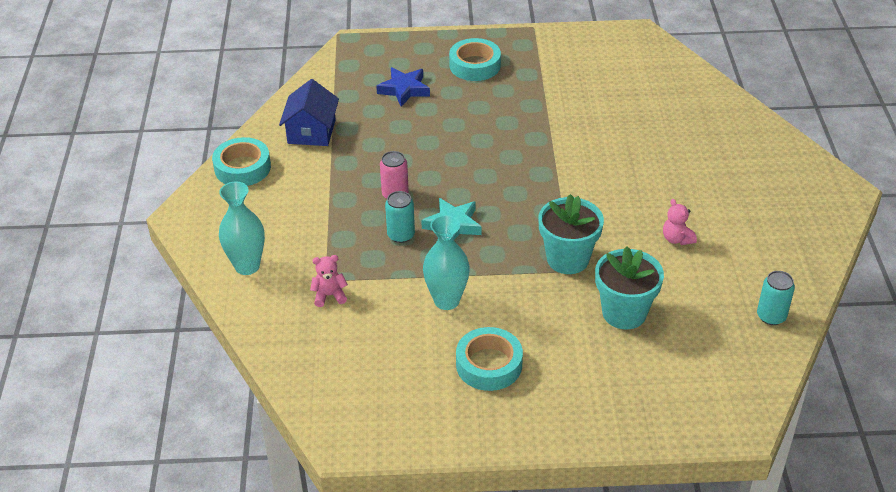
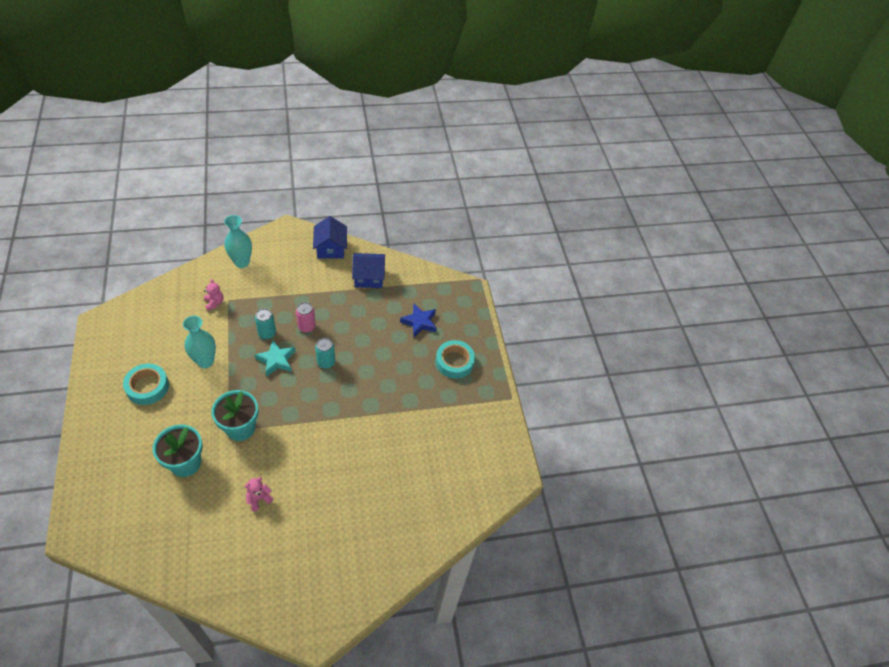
camera: 75 degrees right, 10 degrees up
turquoise tape [212,137,271,186] -> blue house [313,216,347,259]
turquoise can [757,271,795,325] -> turquoise can moved to [315,338,335,369]

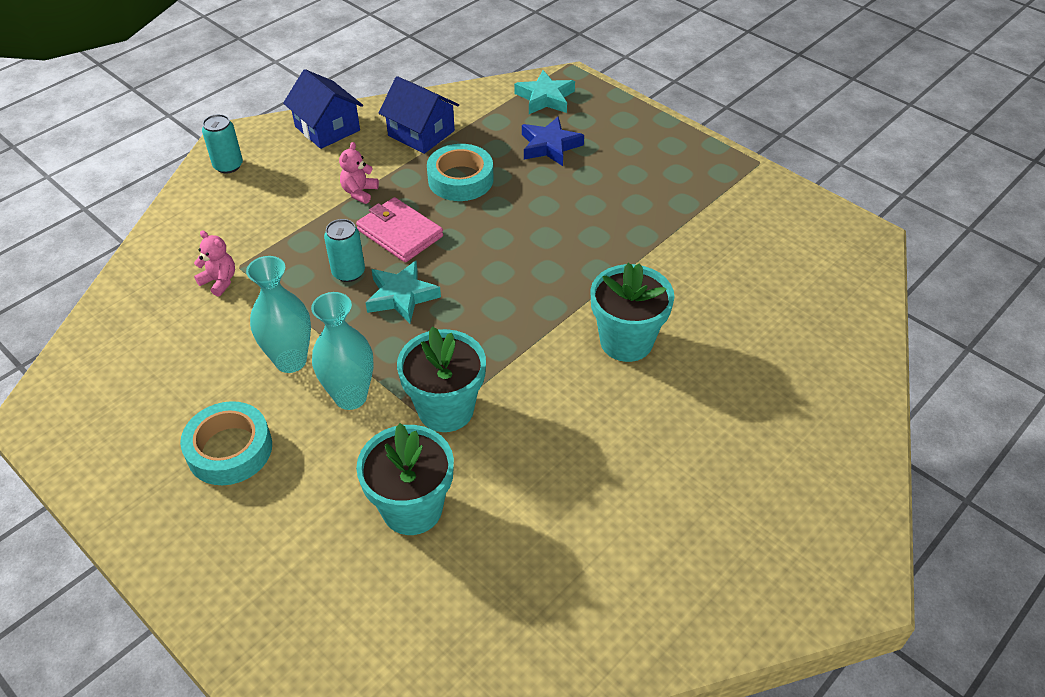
camera: 30 degrees left, 5 degrees down
turquoise vase [224,215,252,268] -> turquoise vase moved to [311,292,374,410]
pink teddy bear [244,477,273,511] -> pink teddy bear moved to [339,142,379,204]
pink can [296,302,316,333] -> pink wallet [356,197,443,262]
turquoise can [315,338,335,369] -> turquoise can moved to [202,114,243,174]
blue house [352,253,385,288] -> blue house turned 75 degrees clockwise [379,76,459,154]
turquoise tape [436,340,475,379] -> turquoise tape moved to [427,144,494,201]
none -> turquoise star [514,70,575,114]
none -> turquoise flower pot [590,263,674,362]

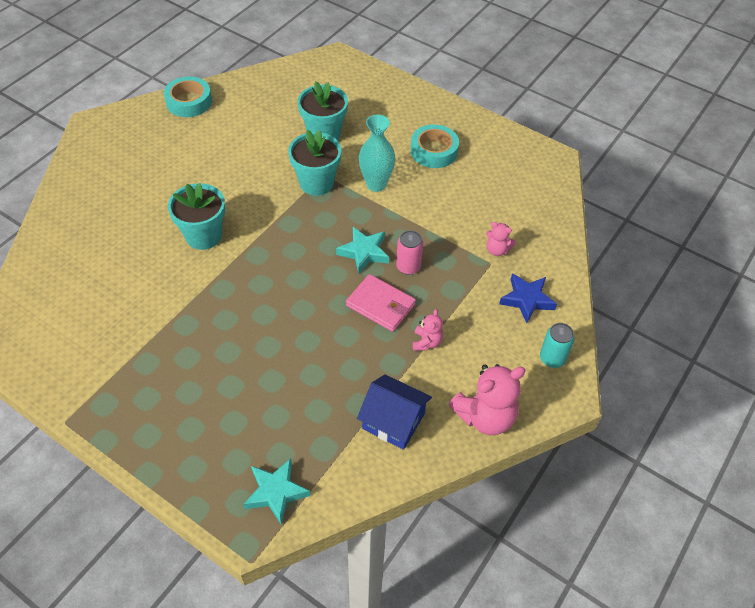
camera: 170 degrees right, 5 degrees up
turquoise vase [246,256,311,373] -> none
blue house [283,69,363,149] -> pink teddy bear [449,364,526,435]
turquoise can [324,219,365,282] -> pink can [396,230,423,275]
turquoise tape [427,144,494,201] -> turquoise tape moved to [164,76,212,117]
blue star [522,116,584,166] -> blue star moved to [499,273,557,323]

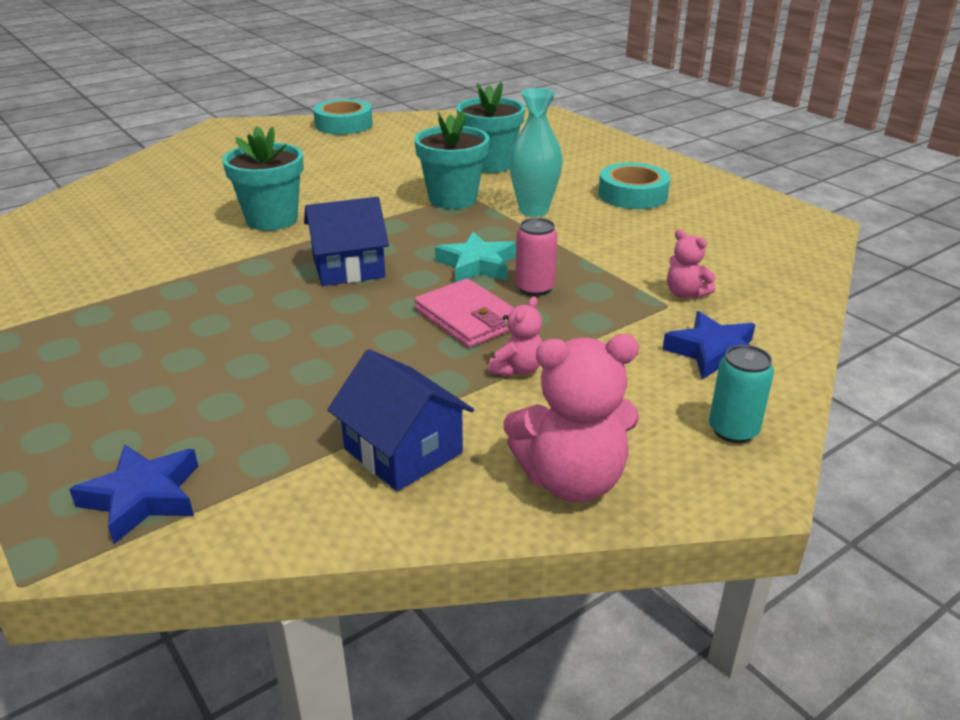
camera: 20 degrees right, 20 degrees down
turquoise star [244,459,310,525] -> blue star [69,444,198,544]
none -> blue house [304,197,389,286]

